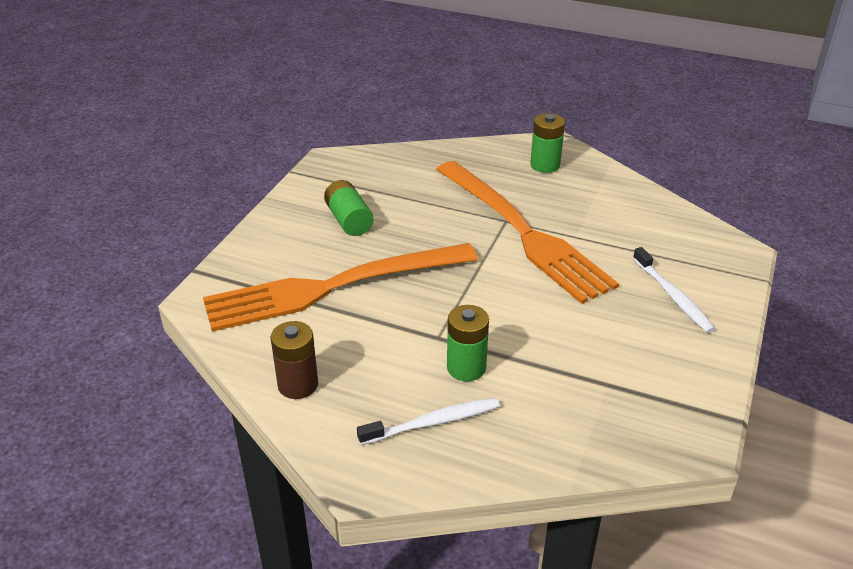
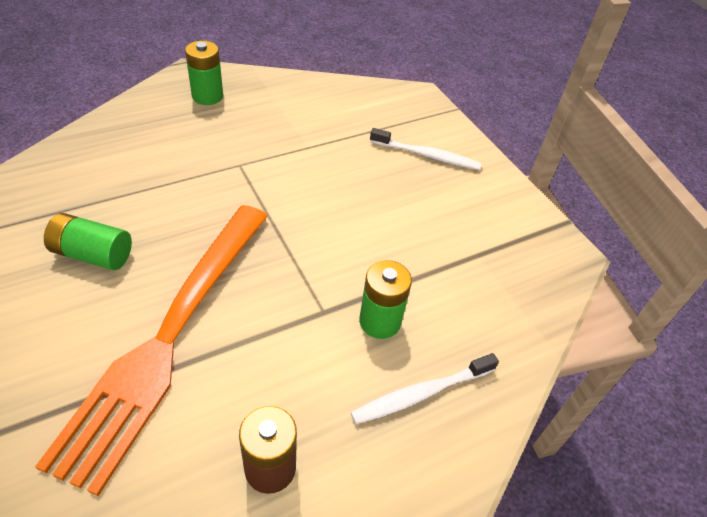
camera: 55 degrees left, 10 degrees up
white toothbrush [357,398,500,445] -> white toothbrush turned 135 degrees counterclockwise [350,353,499,424]
orange fork [436,161,619,304] -> none

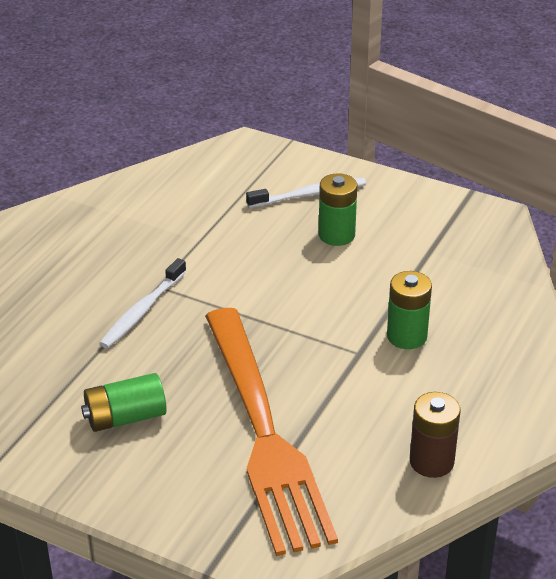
camera: 30 degrees left, 10 degrees down
green battery [185,41,223,105] -> green battery moved to [319,173,357,246]
white toothbrush [350,353,499,424] -> white toothbrush moved to [99,258,186,348]

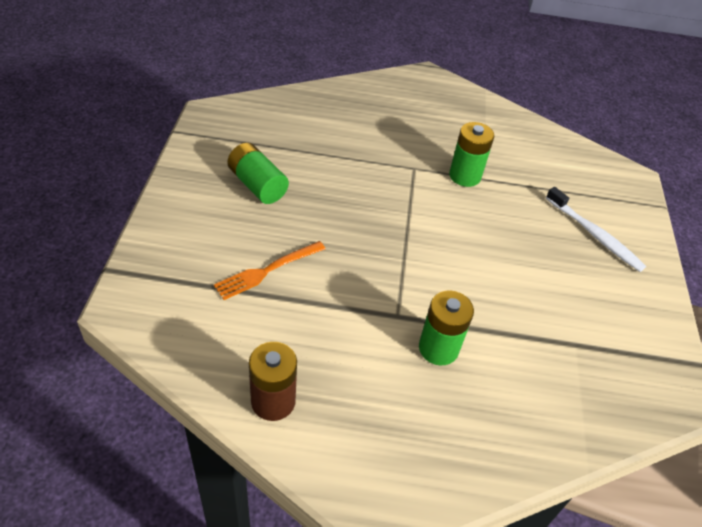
camera: 65 degrees right, 10 degrees up
white toothbrush [99,258,186,348] -> none
orange fork [205,308,338,556] -> orange fork [214,241,325,300], size x0.40
green battery [319,173,357,246] -> green battery moved to [449,122,494,187]

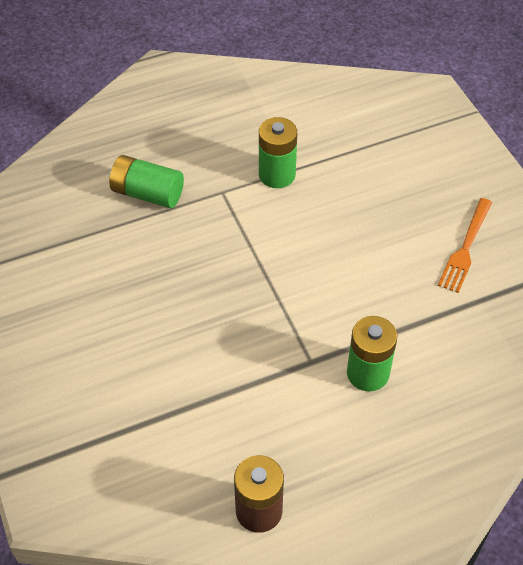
camera: 25 degrees left, 5 degrees up
orange fork [214,241,325,300] -> orange fork moved to [438,198,492,293]
green battery [227,143,289,204] -> green battery moved to [109,155,184,208]
white toothbrush [546,187,646,272] -> none

